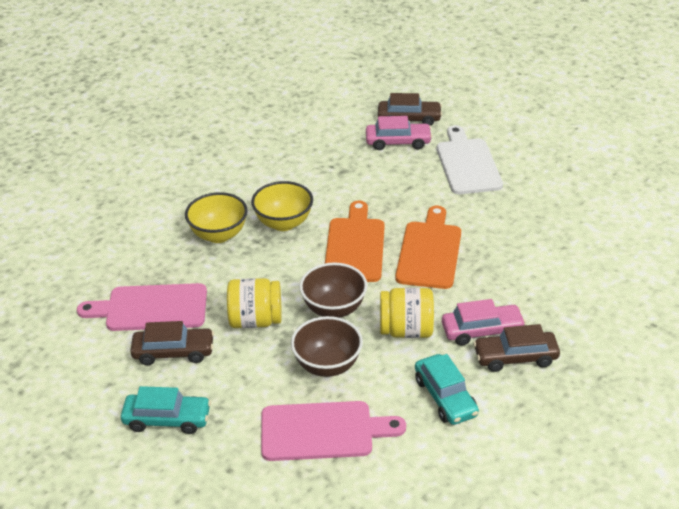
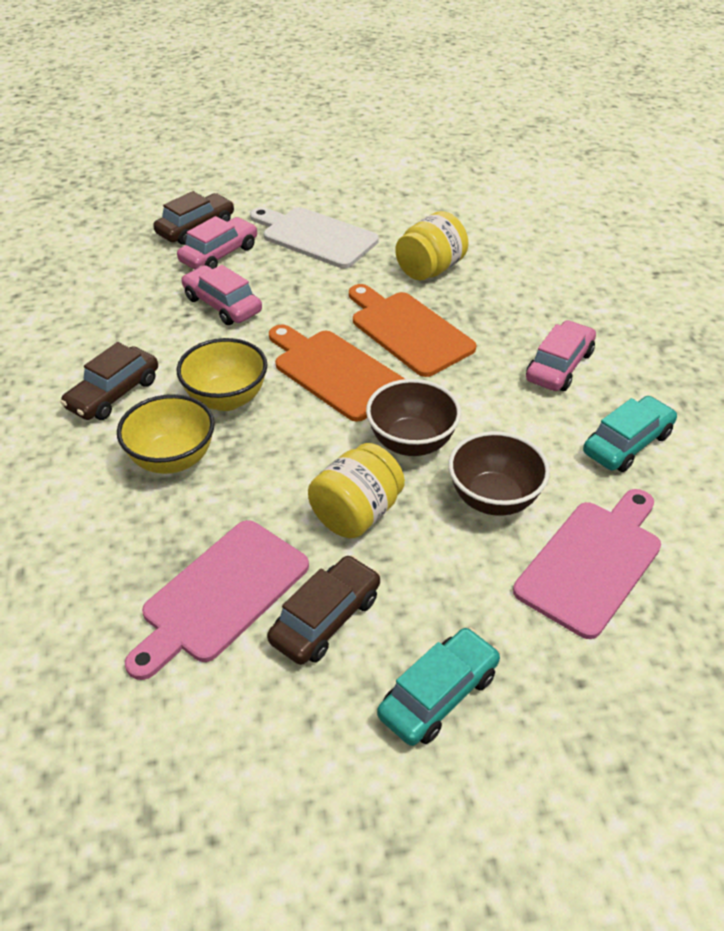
camera: 50 degrees left, 5 degrees up
yellow jar [380,288,434,338] -> yellow jar moved to [395,211,468,280]
turquoise car [415,354,479,425] -> turquoise car turned 60 degrees counterclockwise [583,396,677,472]
brown car [473,324,560,372] -> brown car moved to [60,342,158,420]
none -> pink car [181,265,262,325]

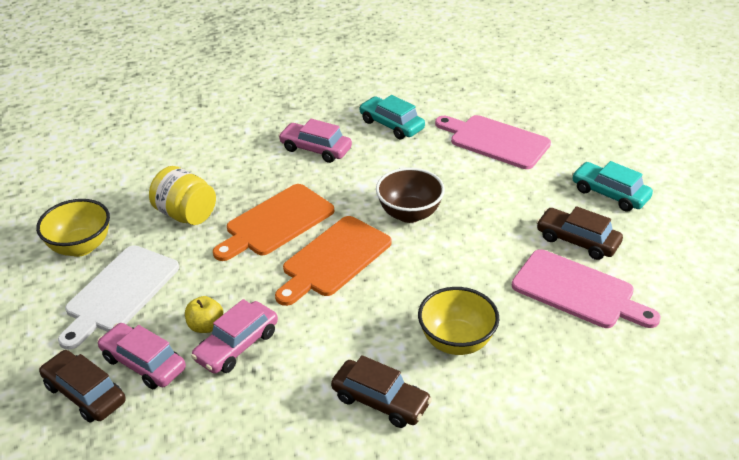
camera: 95 degrees left, 5 degrees down
yellow bowl [177,338,267,411] -> yellow bowl moved to [36,199,110,257]
yellow jar [308,443,405,538] -> none
brown bowl [448,431,550,516] -> none
none -> yellow apple [185,296,223,333]

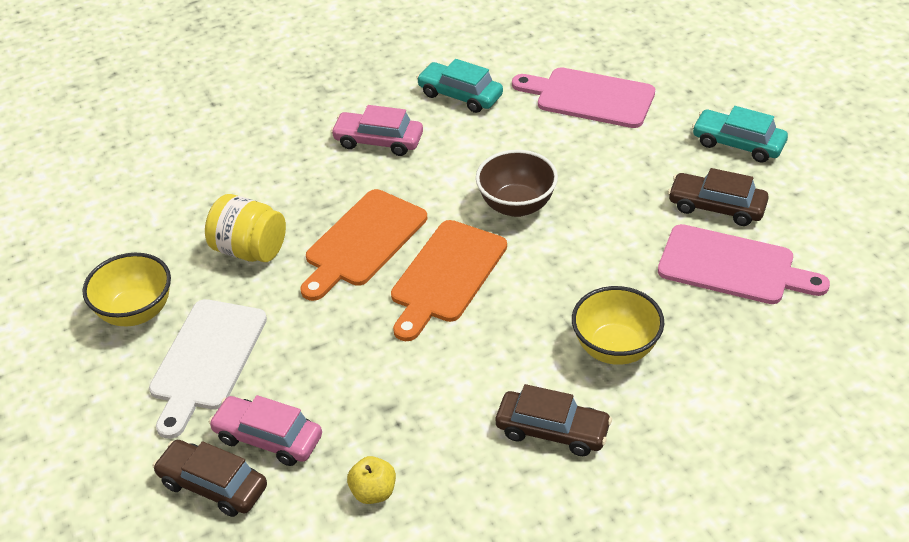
camera: 10 degrees left, 5 degrees up
yellow apple [185,296,223,333] -> yellow apple moved to [347,456,396,504]
pink car [191,299,278,374] -> none

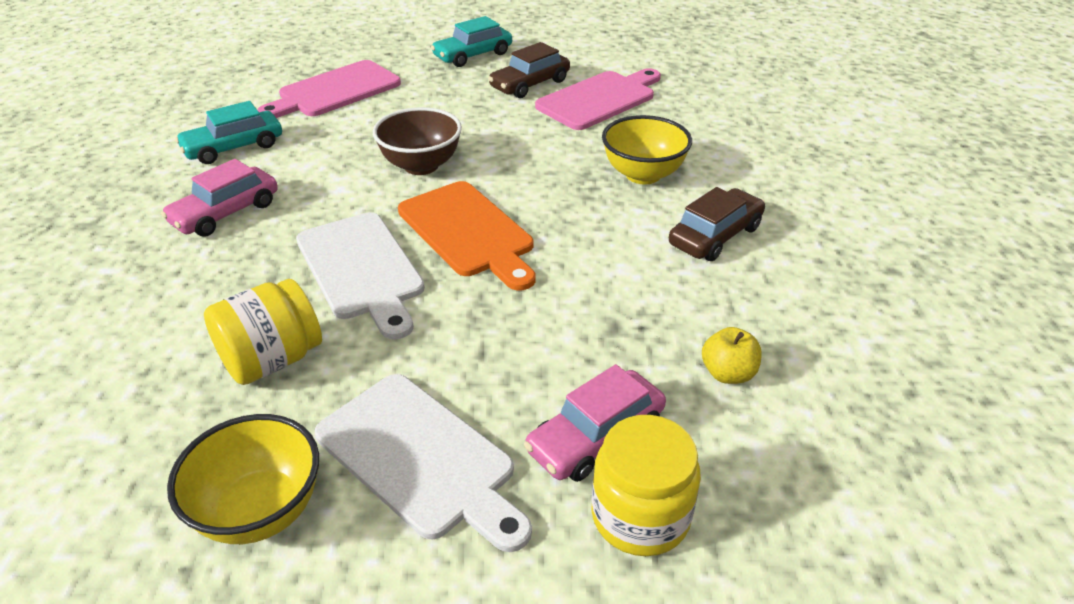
camera: 65 degrees left, 5 degrees down
brown car [153,440,267,517] -> yellow jar [591,415,701,556]
orange cutting board [300,189,427,301] -> white cutting board [296,212,425,340]

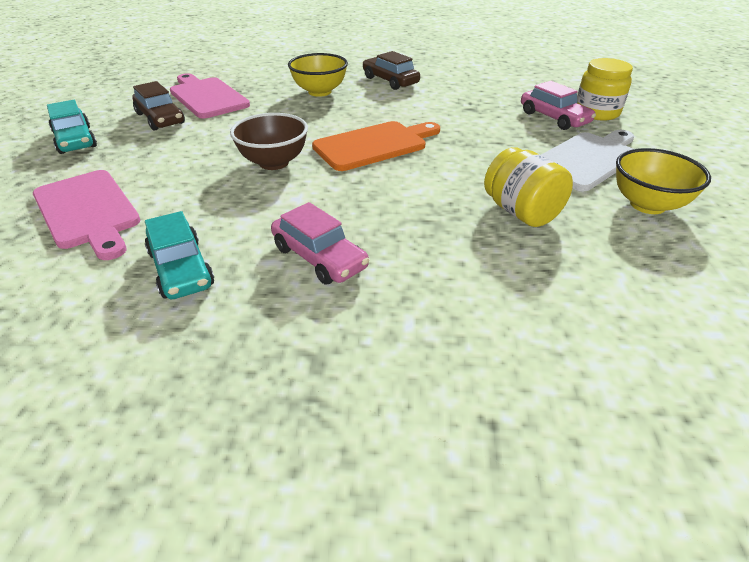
camera: 85 degrees left, 0 degrees up
white cutting board [296,212,425,340] -> none
yellow apple [702,327,762,384] -> none

